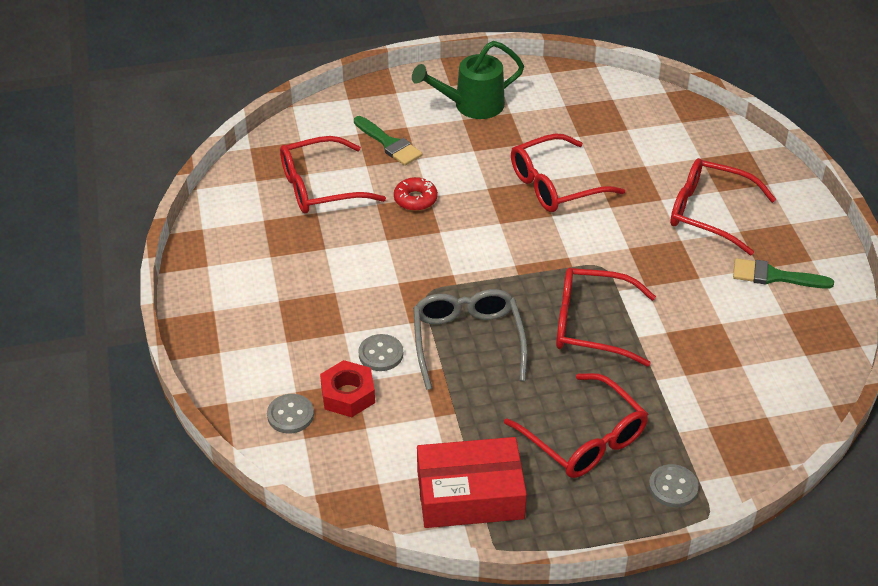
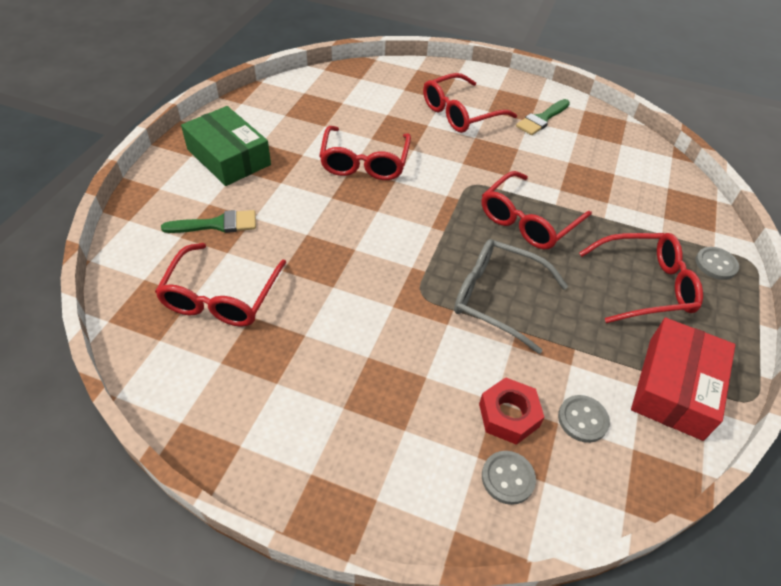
camera: 60 degrees left, 5 degrees up
grey button [358,334,403,371] -> grey button moved to [558,395,610,443]
red donut [394,177,438,211] -> none
green watering can [412,41,524,119] -> green box [181,106,271,186]

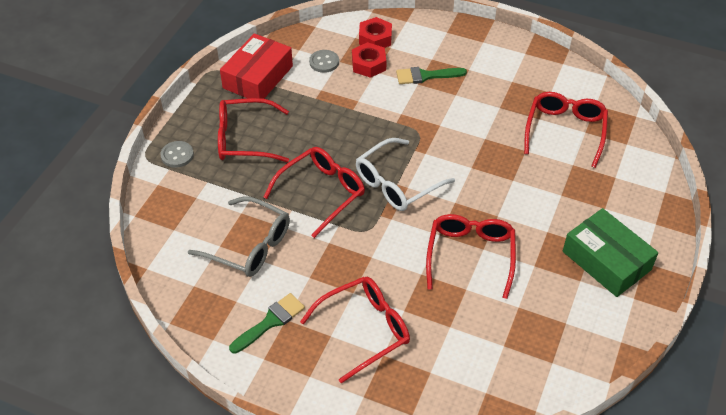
camera: 175 degrees left, 0 degrees up
green brush [161,210,256,233] -> green brush moved to [396,67,467,84]
grey glasses [454,239,568,354] -> grey glasses moved to [188,196,290,277]
grey button [482,451,536,505] -> red nut [359,17,392,48]
none -> white glasses [356,138,455,211]

